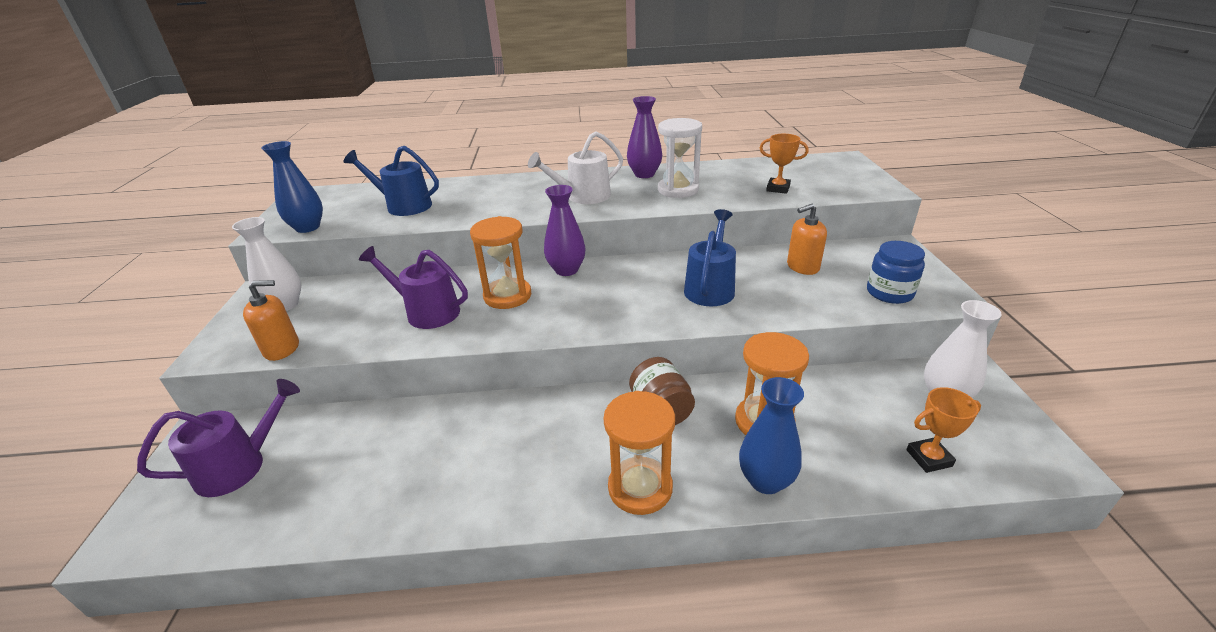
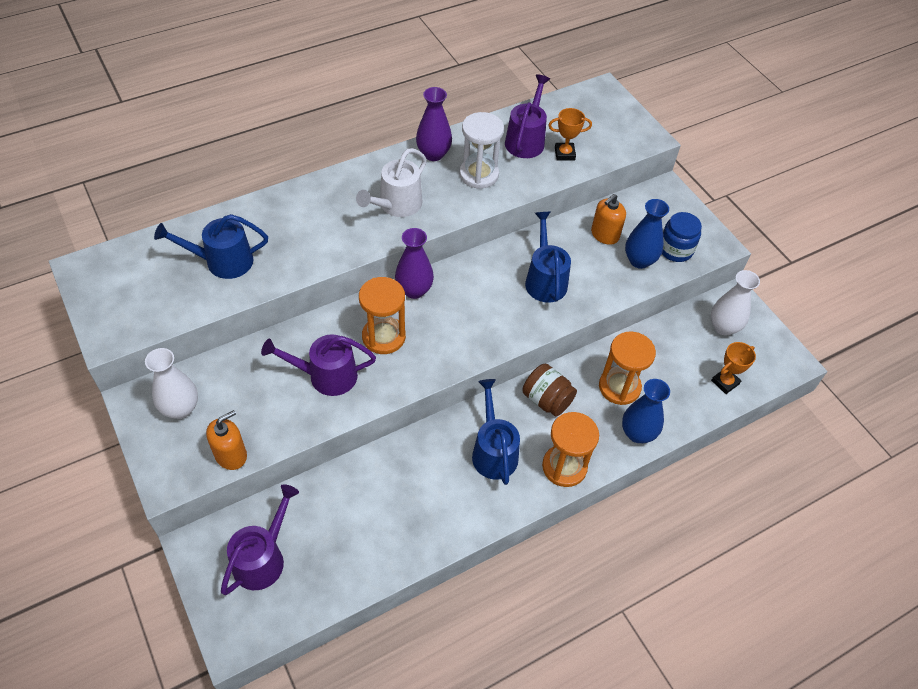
camera: 30 degrees left, 20 degrees up
blue vase [261,141,323,233] -> blue vase moved to [625,199,669,269]
none -> blue watering can [472,379,520,485]
none -> purple watering can [505,74,550,158]

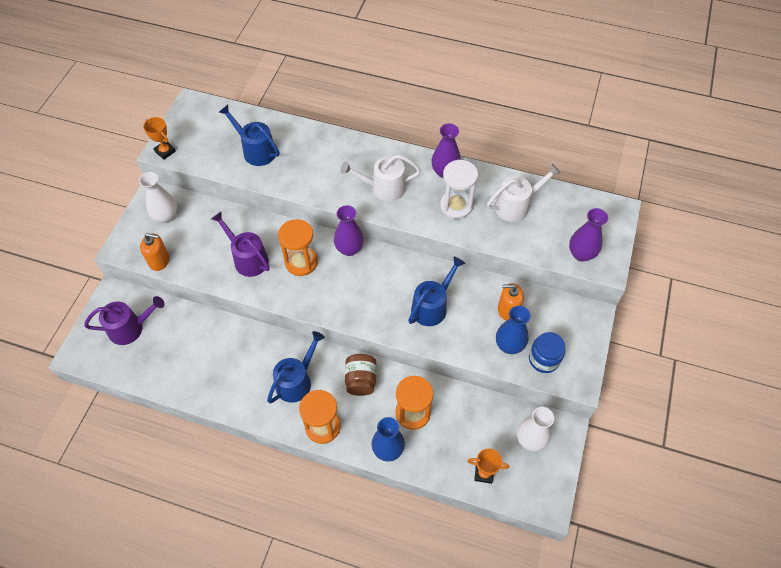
camera: 50 degrees right, 5 degrees up
purple watering can [505,74,550,158] -> white watering can [487,164,561,222]
orange trophy [548,108,592,161] -> orange trophy moved to [143,117,176,160]
none -> purple vase [569,208,608,262]

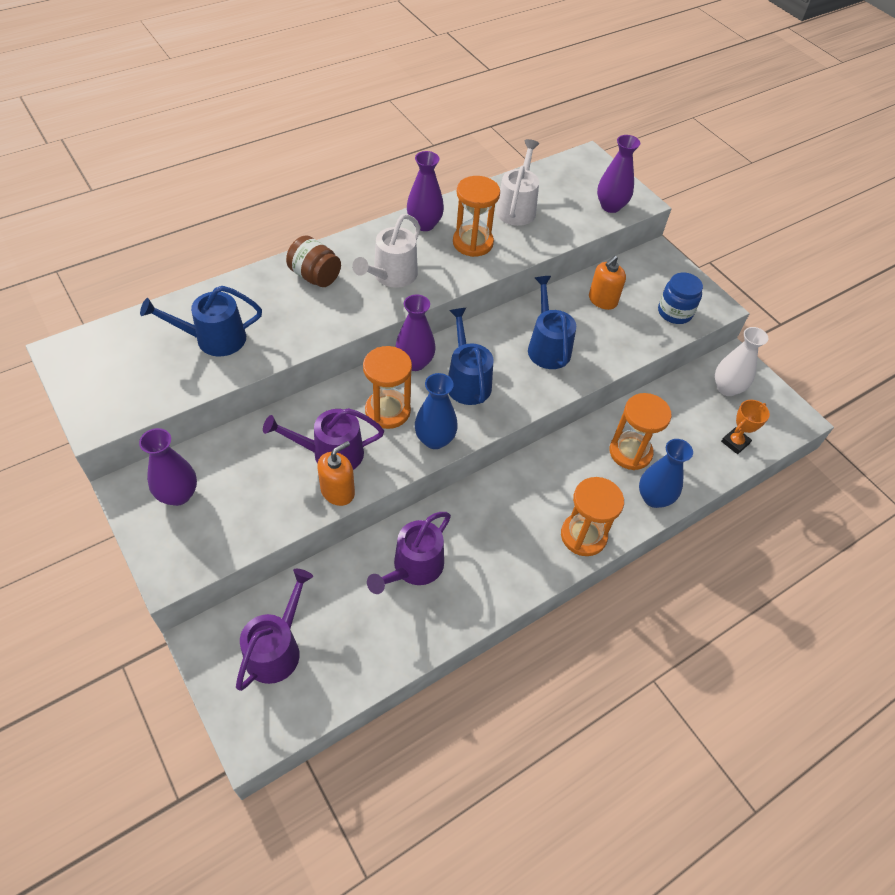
camera: 55 degrees left, 5 degrees down
white vase [139,172,177,223] -> purple vase [139,428,197,506]
orange soap dispenser [140,233,170,271] -> orange soap dispenser moved to [317,441,355,506]
orange trophy [143,117,176,160] -> none
blue watering can [267,331,325,403] -> blue watering can moved to [448,308,494,405]
brown jar [345,354,376,396] -> brown jar moved to [286,235,341,287]
white hourglass [440,160,478,219] -> orange hourglass [453,176,500,257]
blue vase [496,306,530,354] -> blue vase moved to [415,373,458,449]
none -> purple watering can [367,512,451,594]

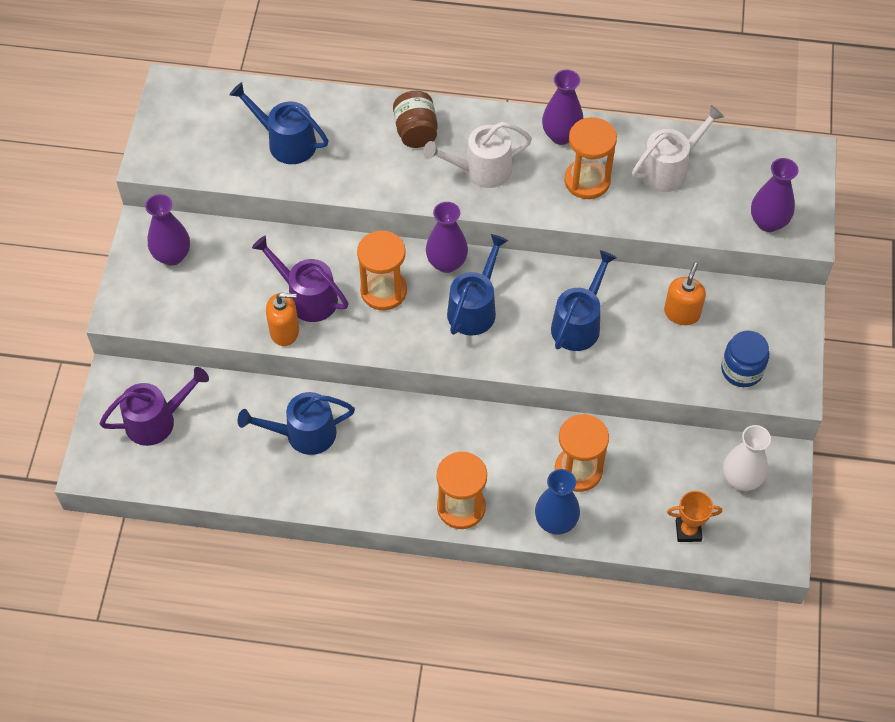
camera: 45 degrees right, 5 degrees up
purple watering can [367,512,451,594] -> blue watering can [238,392,355,455]
blue vase [415,373,458,449] -> none
orange soap dispenser [589,255,626,310] -> orange soap dispenser turned 120 degrees clockwise [664,263,706,325]

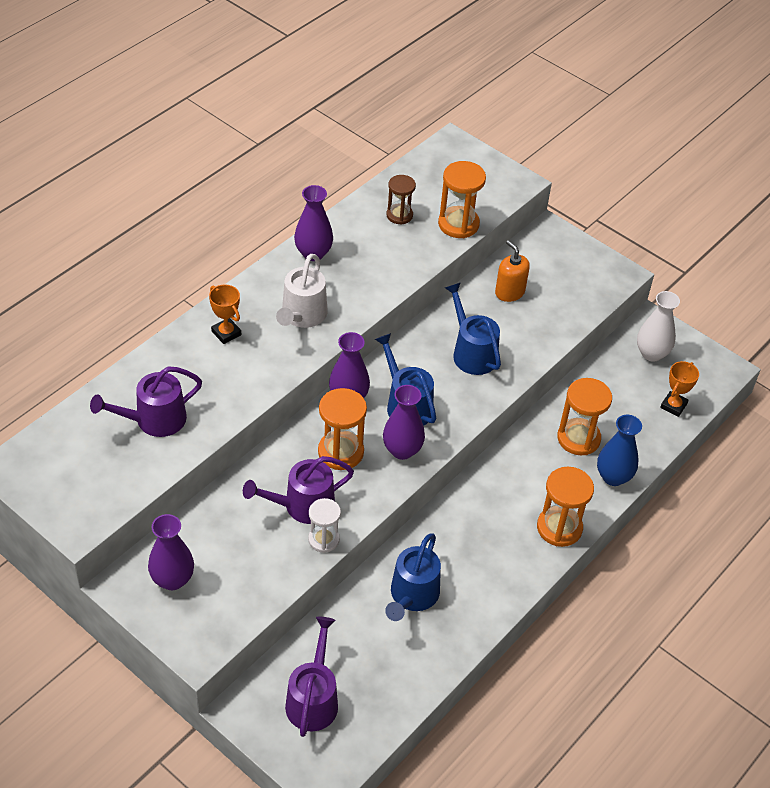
camera: 60 degrees left, 10 degrees down
blue watering can [230,82,328,164] -> purple watering can [90,366,202,437]
orange soap dispenser [266,293,299,346] -> white hourglass [308,498,341,553]
brown jar [393,91,438,148] -> orange trophy [209,284,241,344]
orange hourglass [564,117,617,199] -> orange hourglass moved to [438,161,486,238]
white watering can [632,105,724,192] -> brown hourglass [387,175,416,225]
blue jar [721,330,769,387] -> none
purple vase [751,158,799,232] -> purple vase moved to [383,385,425,460]

